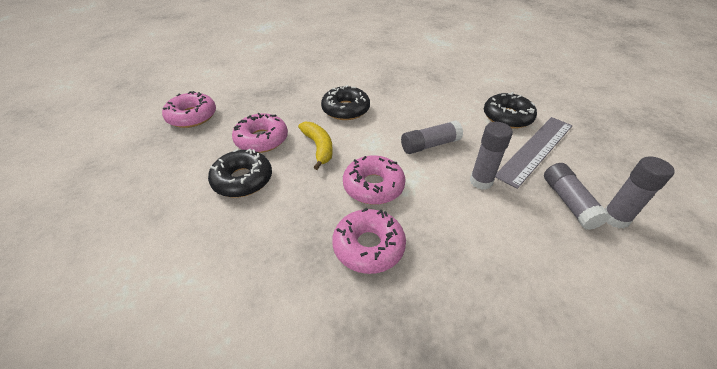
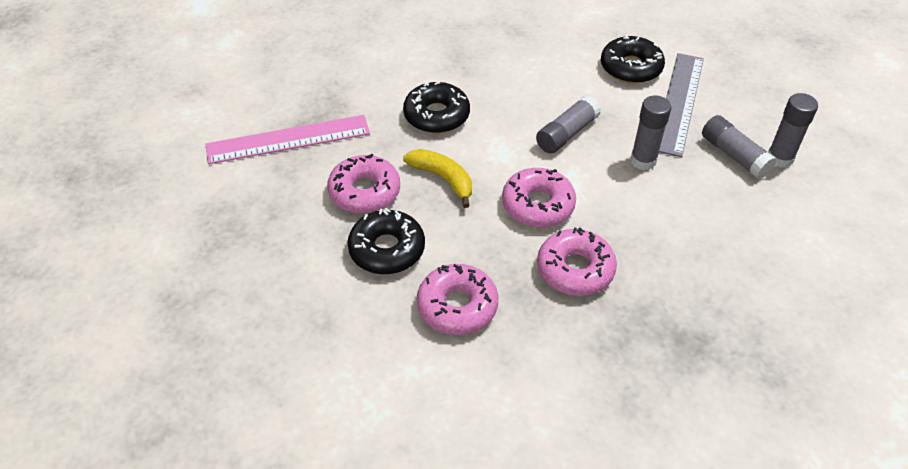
camera: 25 degrees left, 5 degrees up
pink donut [162,91,216,128] -> pink donut moved to [417,264,498,335]
none -> pink ruler [206,115,370,164]

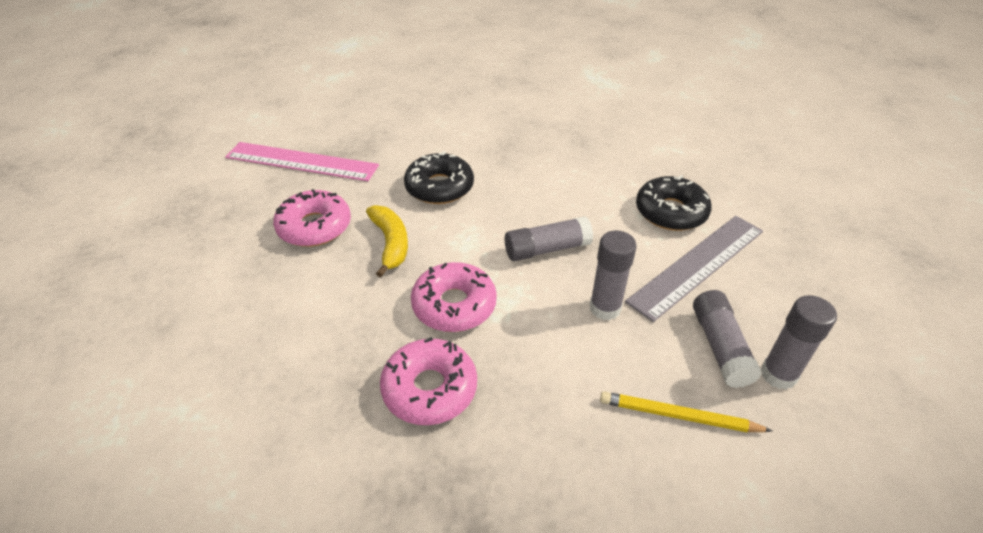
camera: 30 degrees right, 5 degrees down
black donut [347,208,425,274] -> none
pink donut [417,264,498,335] -> none
none -> yellow pencil [600,391,772,432]

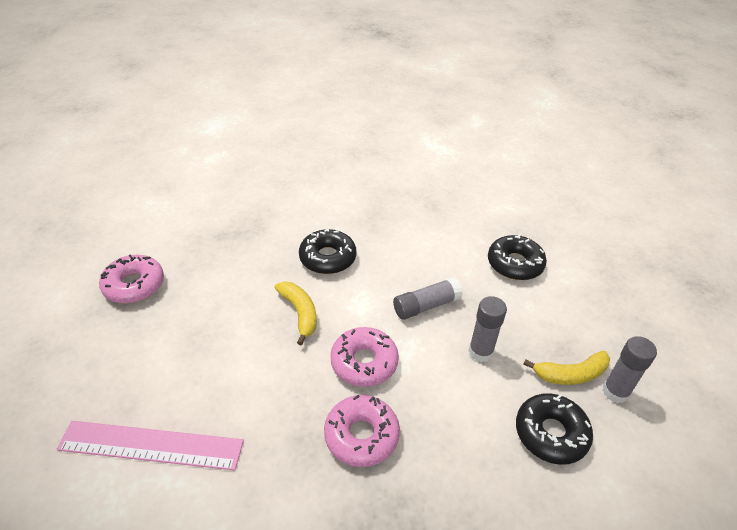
camera: 10 degrees left, 0 degrees up
pink ruler [225,142,379,181] -> pink ruler moved to [57,421,244,470]
pink donut [273,189,351,247] -> pink donut moved to [99,255,164,304]
yellow pencil [600,391,772,432] -> black donut [516,393,593,465]
grey ruler [625,216,763,322] -> none
grey glue stick [693,290,762,388] -> yellow banana [523,351,610,385]

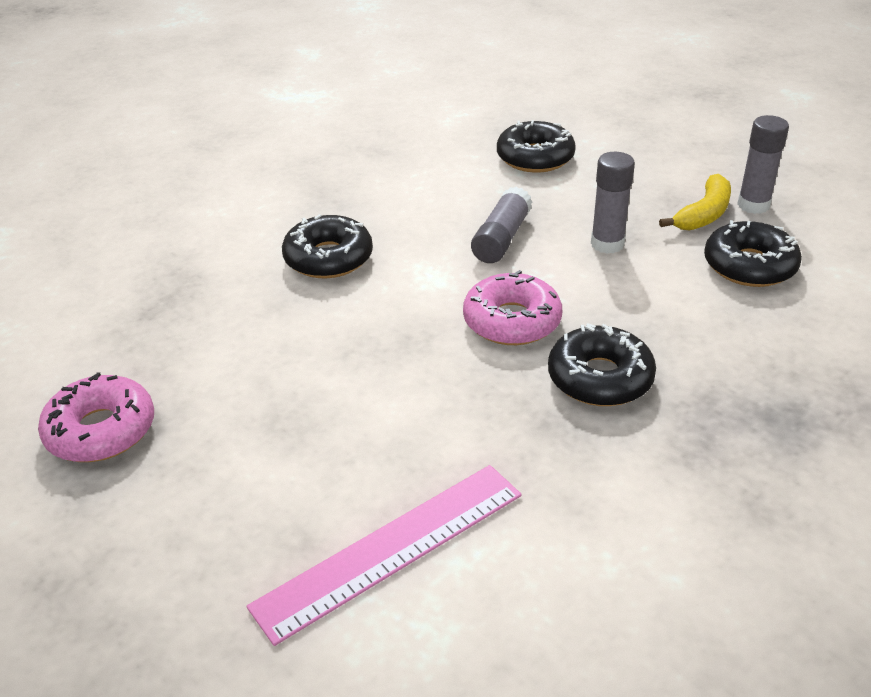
camera: 40 degrees left, 5 degrees down
yellow banana [274,282,317,345] -> none
pink donut [324,395,400,467] -> black donut [548,323,656,406]

